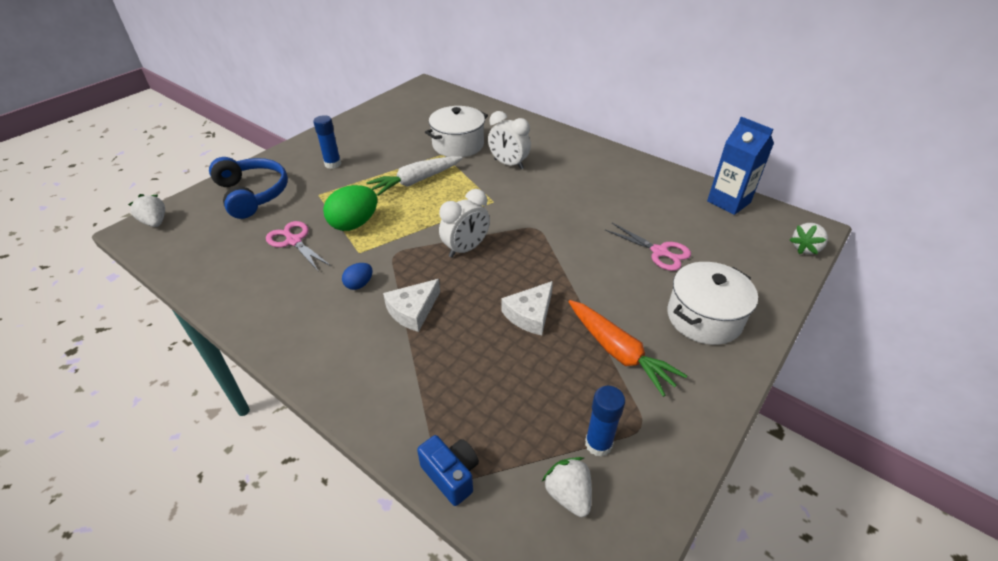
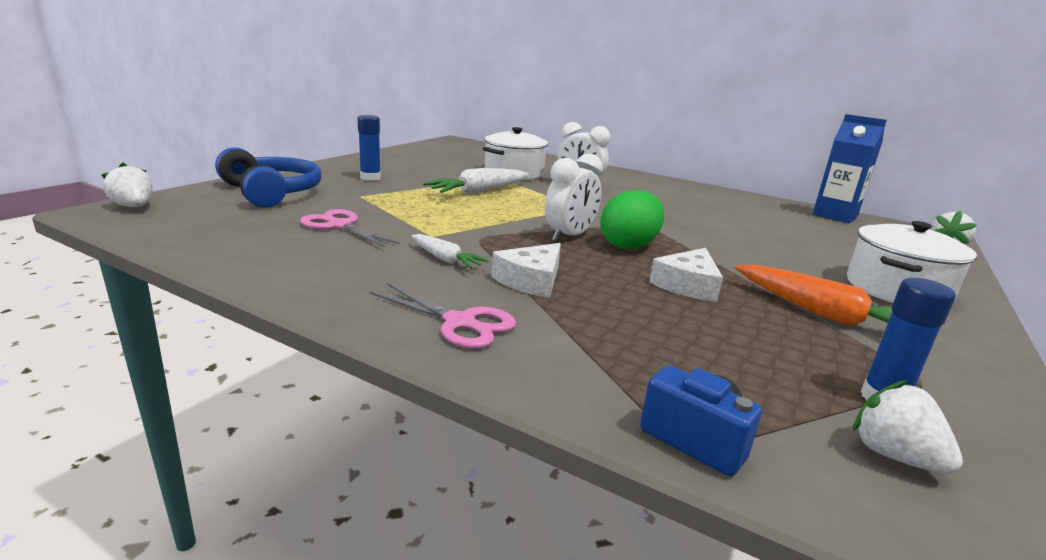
camera: 10 degrees left, 20 degrees down
green egg [323,185,377,231] -> green egg moved to [600,190,664,250]
blue egg [342,263,373,290] -> white carrot [411,234,489,269]
pink scissors [605,223,691,271] -> pink scissors moved to [370,283,516,349]

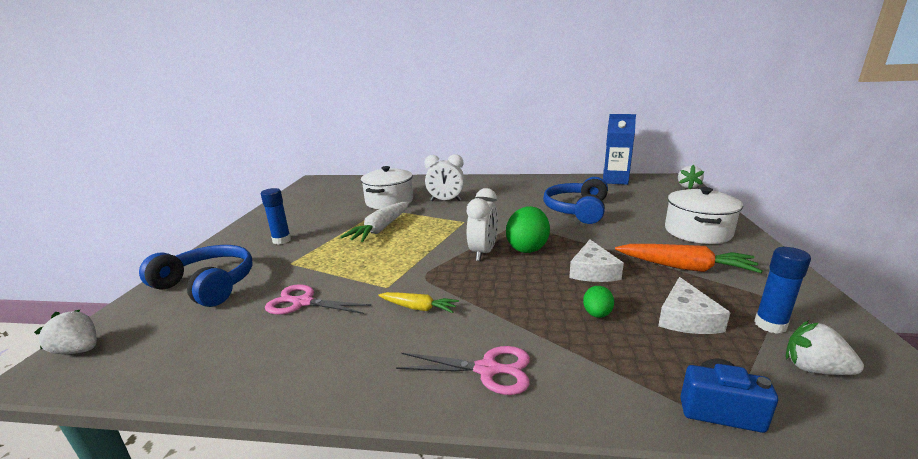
camera: 20 degrees left, 0 degrees up
white carrot [411,234,489,269] -> yellow carrot [378,292,459,313]
white cheese [491,243,561,298] -> white cheese moved to [658,277,731,334]
none -> blue headphones [543,177,608,224]
none -> green egg [583,286,614,318]

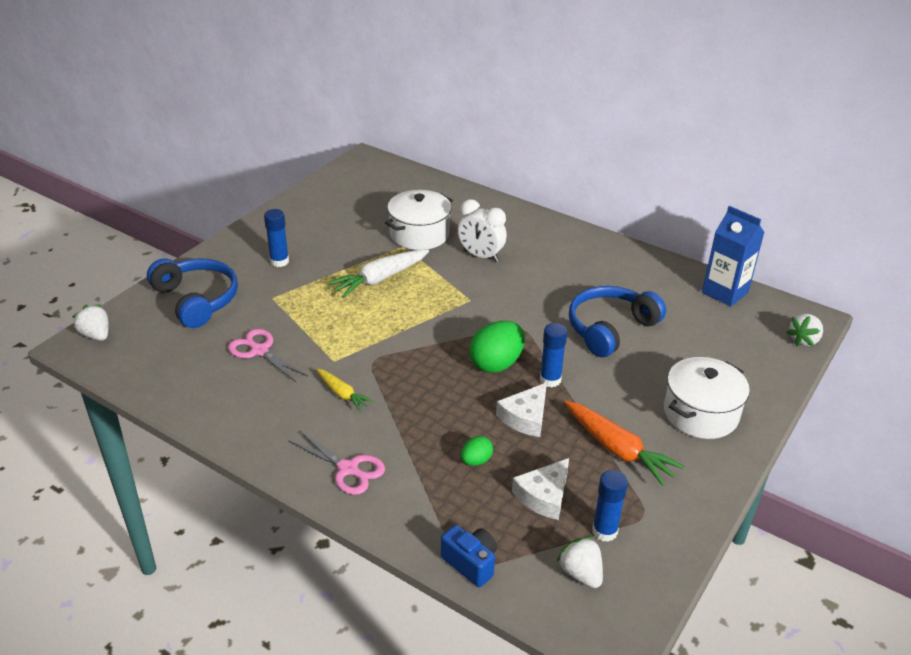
camera: 25 degrees right, 15 degrees up
white clock [467,188,498,261] -> none
none -> blue glue stick [540,323,567,387]

